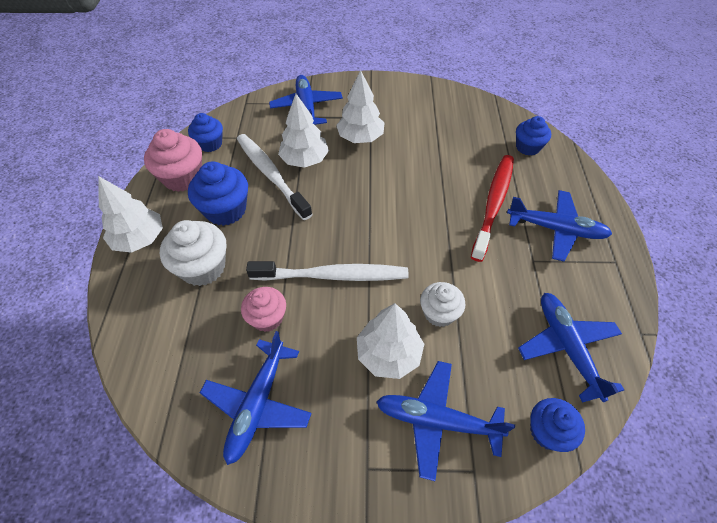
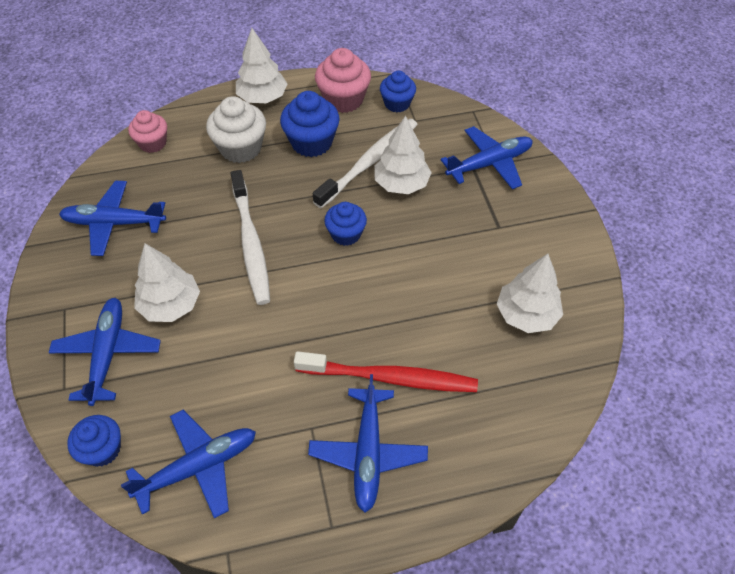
camera: 75 degrees right, 0 degrees up
pink cupcake [241,287,286,332] -> pink cupcake moved to [128,110,167,153]
white tree [336,70,384,143] -> white tree moved to [497,254,563,333]
white cupcake [420,282,466,327] -> none
blue cupcake [516,116,551,156] -> blue cupcake moved to [324,202,367,246]

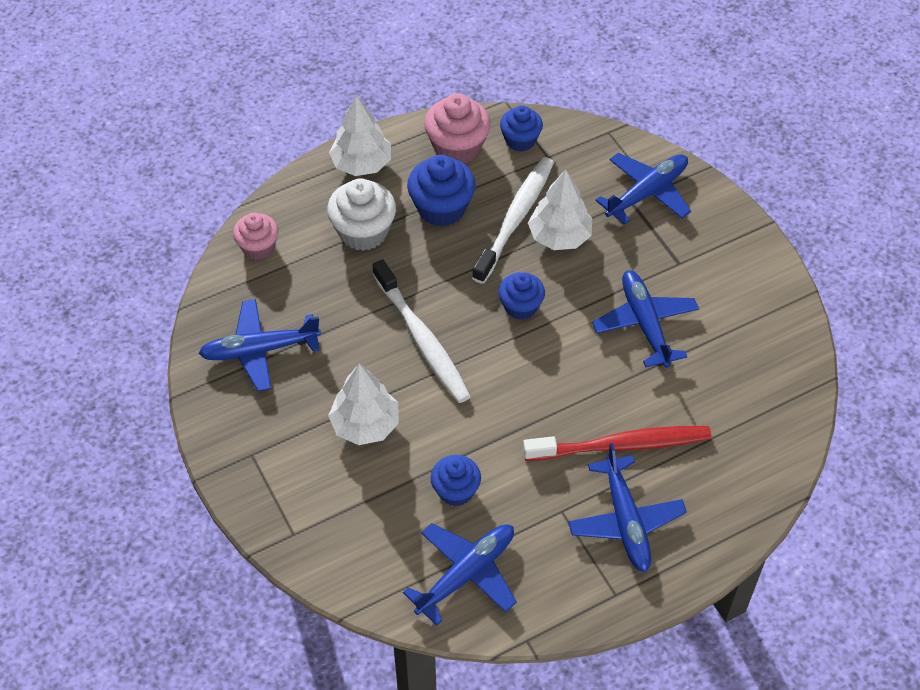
camera: 15 degrees left, 0 degrees up
blue plane [48,298,161,406] -> blue plane moved to [592,270,699,368]
blue cupcake [67,415,121,467] -> blue cupcake moved to [431,455,481,506]
white tree [497,254,563,333] -> none

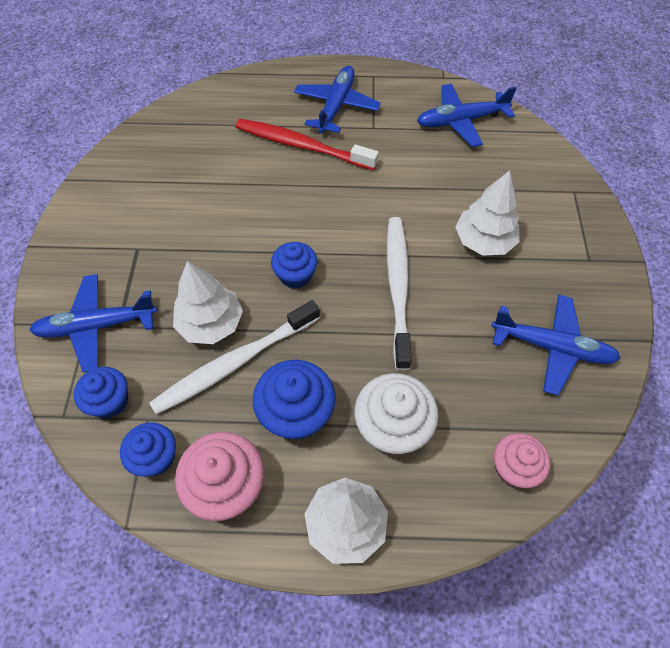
camera: 150 degrees left, 5 degrees up
blue cupcake [431,455,481,506] -> blue cupcake moved to [74,367,128,418]
blue plane [592,270,699,368] -> none

